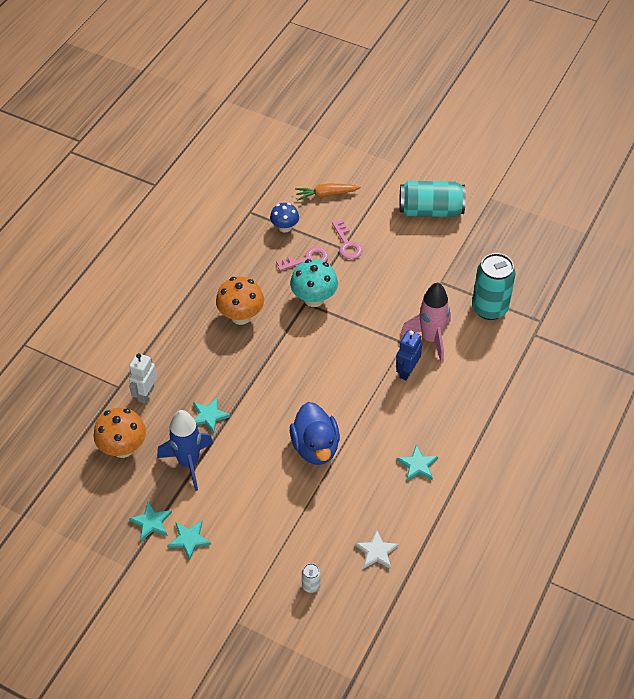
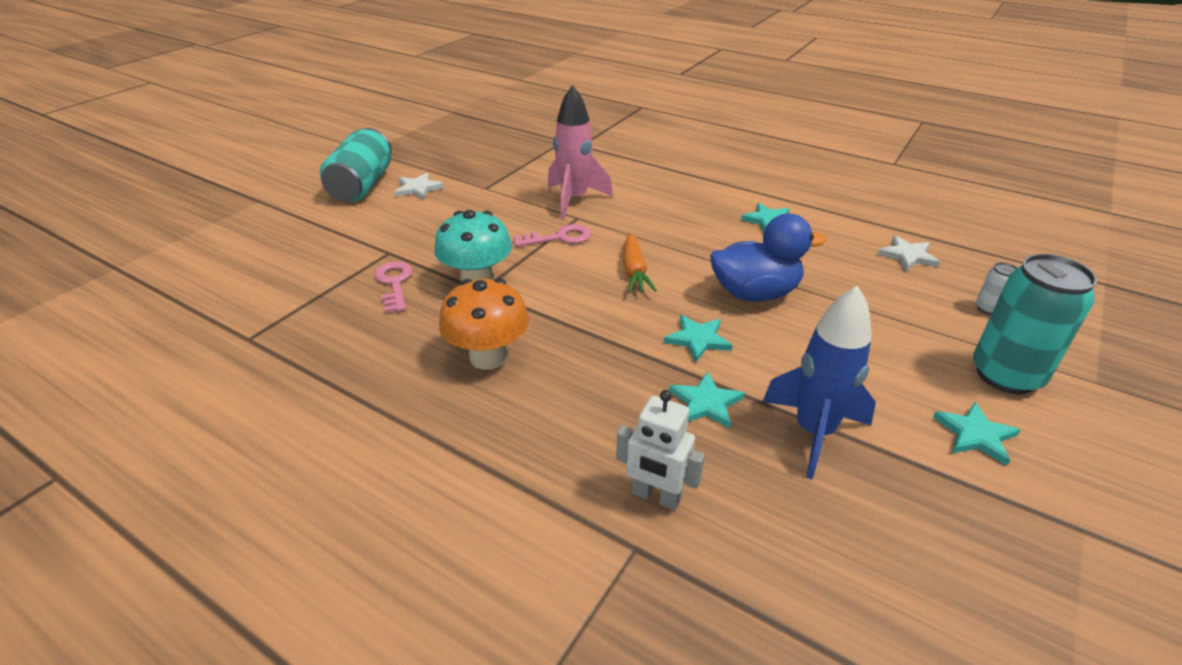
camera: 85 degrees left, 15 degrees down
orange mushroom [93,408,146,458] -> none
turquoise star [129,501,172,541] -> turquoise star moved to [663,315,733,362]
blue mushroom [270,203,299,233] -> none
orange carrot [295,183,361,200] -> orange carrot moved to [623,232,657,293]
pink key [332,220,363,259] -> pink key moved to [513,224,591,247]
blue robot [396,330,422,380] -> none
turquoise can [472,253,515,320] -> turquoise can moved to [973,254,1097,394]
none -> white star [394,173,444,200]

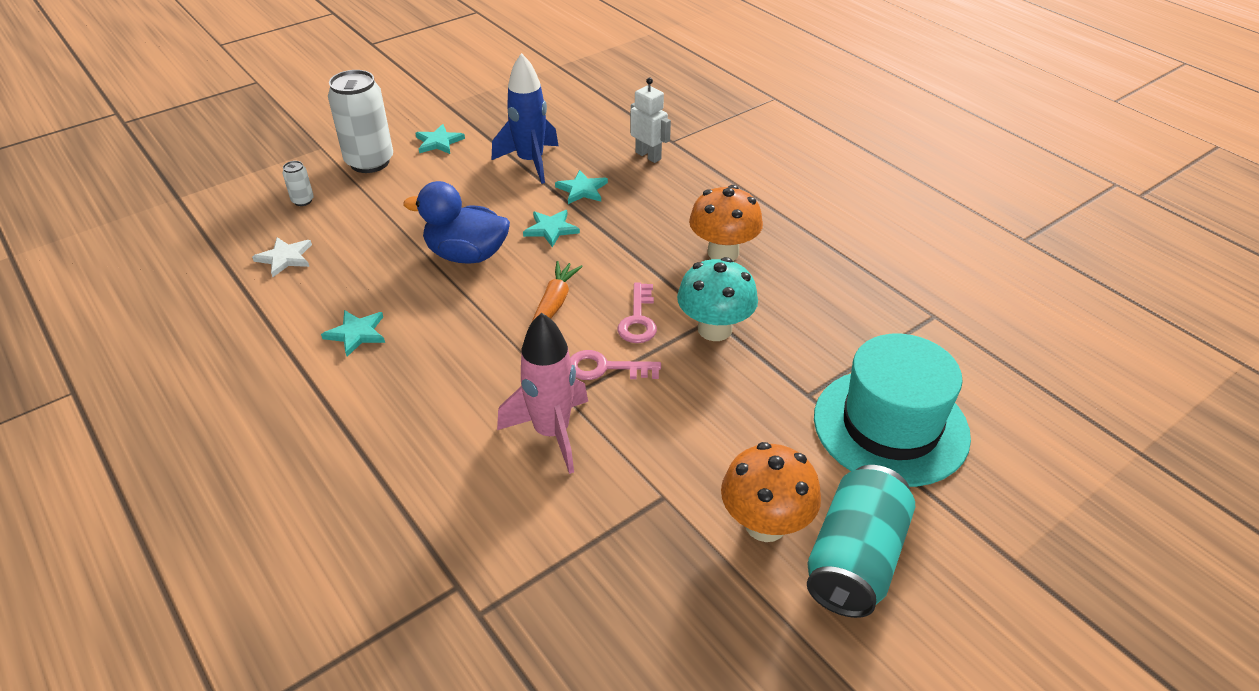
camera: 160 degrees left, 5 degrees up
pink key [374,262,412,313] -> pink key moved to [617,283,657,343]
white star [394,173,444,200] -> orange mushroom [721,442,821,542]
turquoise can [973,254,1097,394] -> white can [328,70,393,173]
none -> turquoise hat [814,334,971,487]

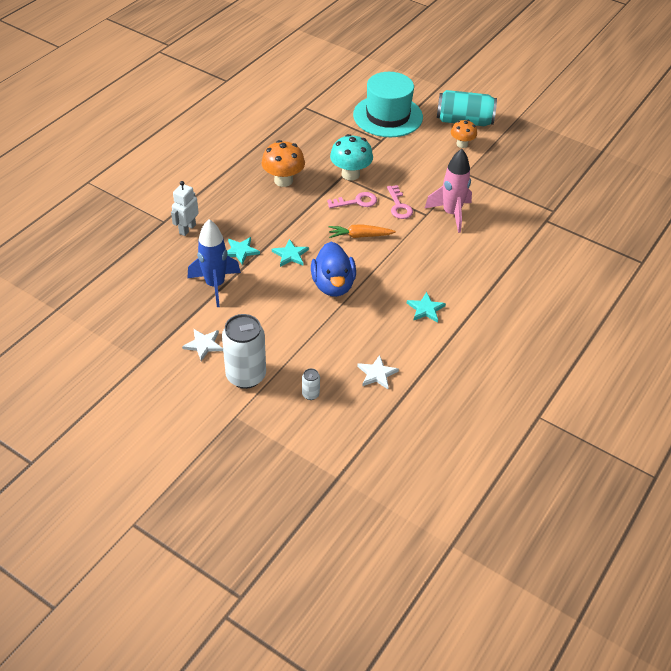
camera: 110 degrees left, 5 degrees up
turquoise star [415,124,465,154] -> white star [182,329,223,361]
orange mushroom [721,442,821,542] -> orange mushroom [451,120,477,148], size x0.64

